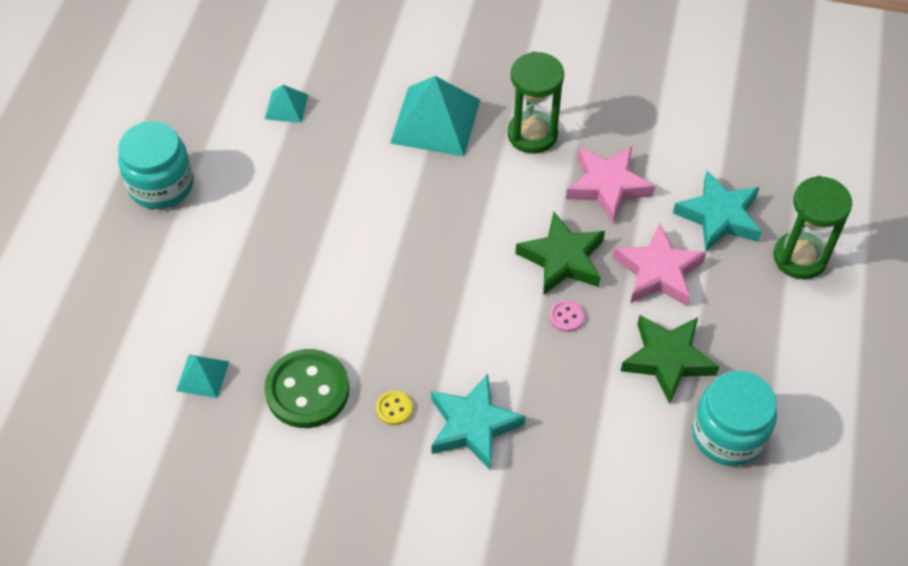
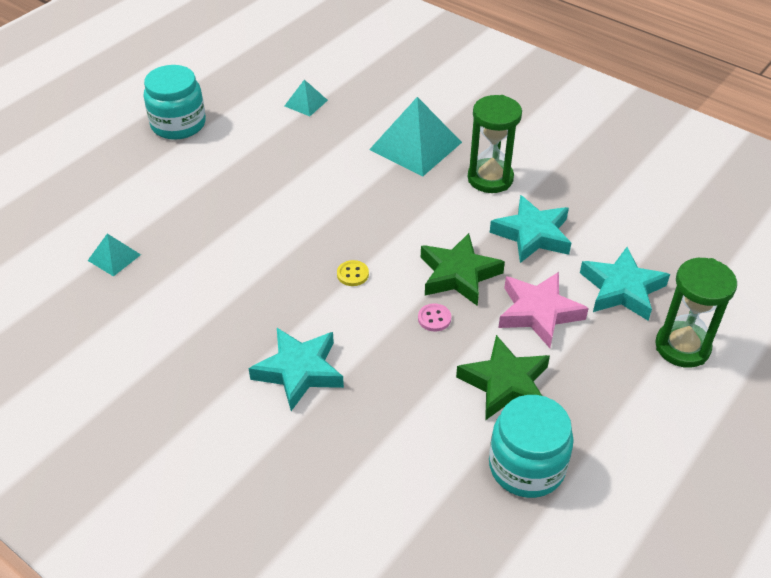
camera: 25 degrees right, 10 degrees down
green button [264,349,349,428] -> none
yellow button [376,391,413,425] -> yellow button moved to [337,260,369,286]
pink star [566,146,655,223] -> turquoise star [490,195,571,263]

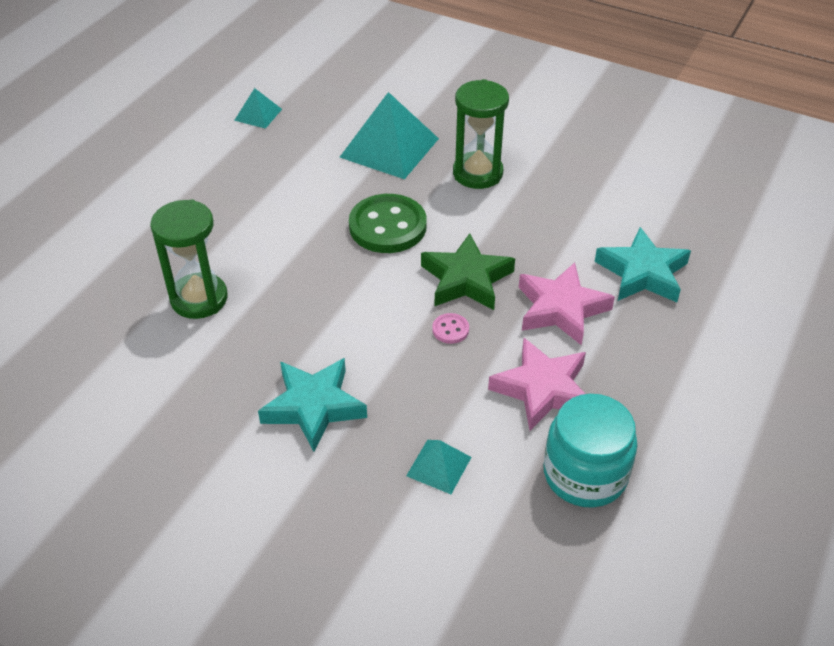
camera: 10 degrees left, 0 degrees up
turquoise pyramid [88,234,141,277] -> turquoise pyramid moved to [406,440,471,494]
turquoise jar [144,65,206,140] -> none
yellow button [337,260,369,286] -> none
green star [456,335,550,420] -> pink star [488,338,586,431]
turquoise star [490,195,571,263] -> none
green hourglass [655,258,737,368] -> green hourglass moved to [150,199,228,319]
none -> green button [349,194,427,253]

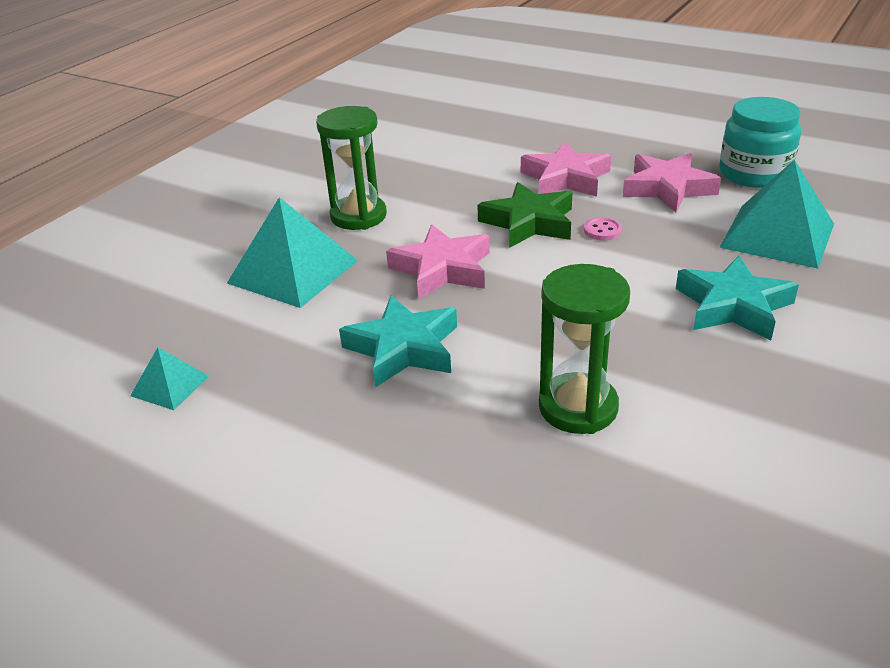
camera: 85 degrees left, 10 degrees down
green button [349,194,427,253] -> pink star [386,224,490,299]
turquoise pyramid [406,440,471,494] -> turquoise pyramid [719,160,834,269], size x2.01
turquoise star [595,227,691,302] -> turquoise star moved to [339,295,457,387]

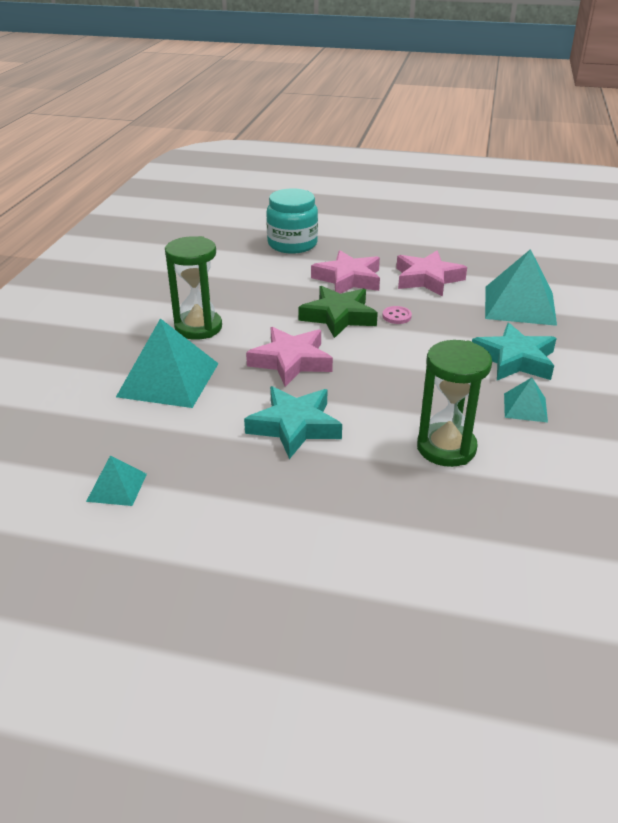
camera: 20 degrees left, 0 degrees up
turquoise jar [719,97,801,188] -> turquoise jar moved to [266,188,318,254]
none -> turquoise pyramid [504,378,548,423]

